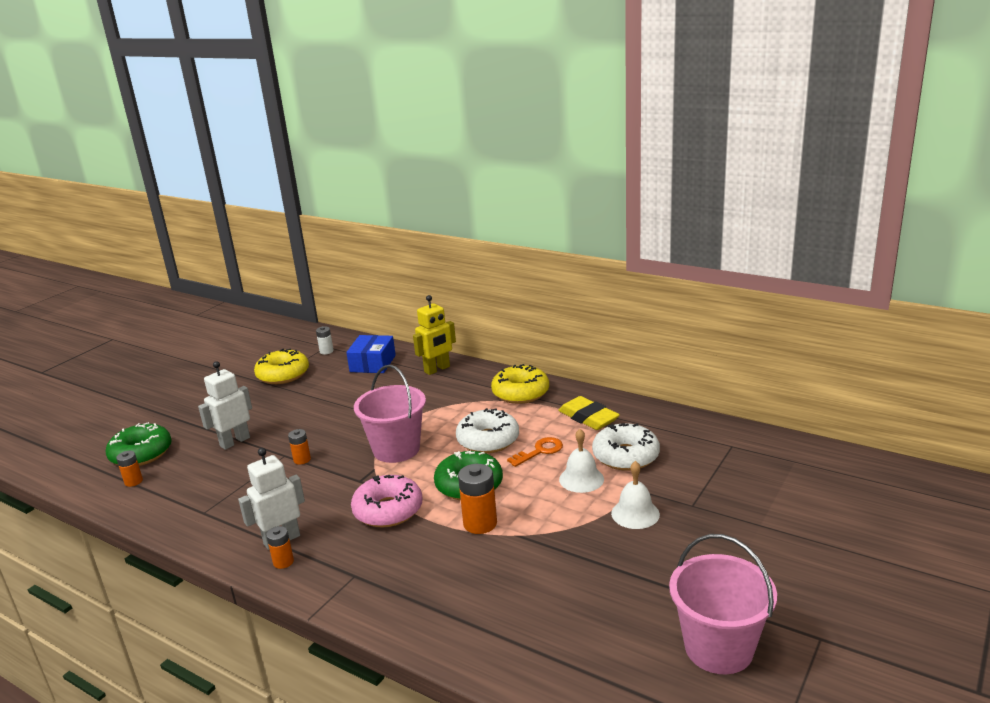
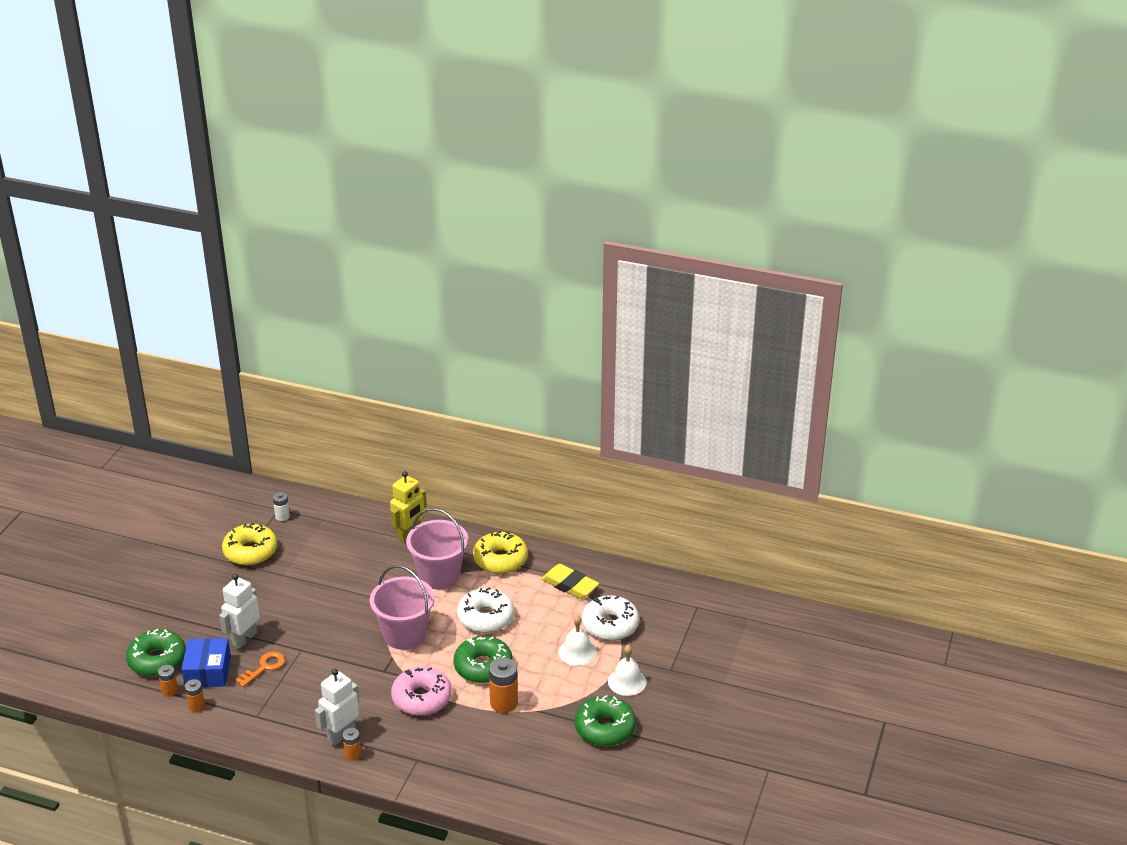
camera: 15 degrees left, 10 degrees up
orange battery [288,429,311,465] -> orange battery moved to [185,679,205,712]
blue box [346,335,396,373] -> blue box moved to [181,638,231,687]
orange key [507,437,563,467] -> orange key moved to [235,651,285,687]
pink bucket [669,534,777,674] -> pink bucket moved to [406,508,468,590]
none -> green donut [575,695,636,746]

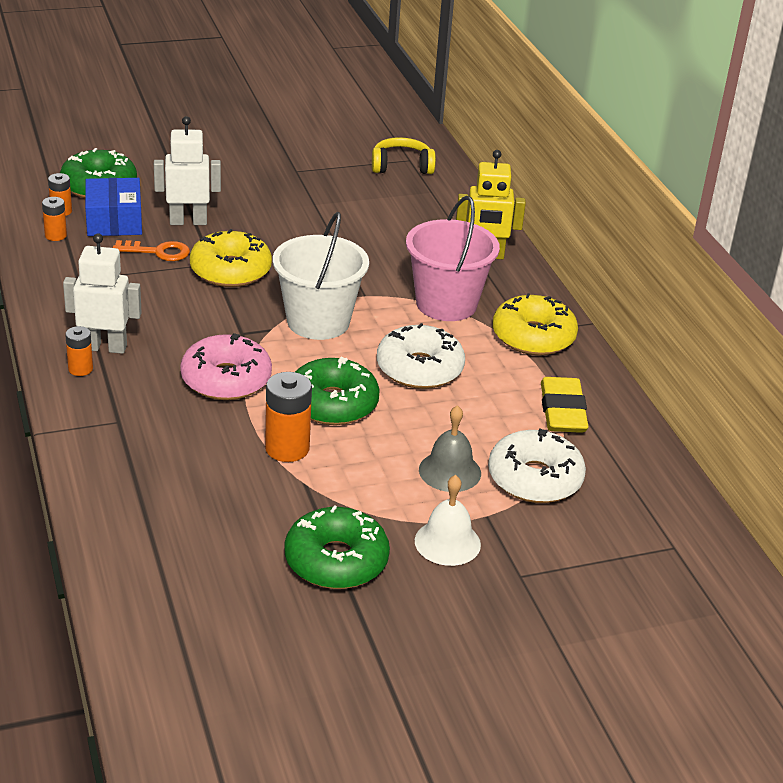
camera: 50 degrees right, 0 degrees up
blue box [181,638,231,687] -> blue box turned 60 degrees counterclockwise [85,178,142,236]
yellow donut [222,523,277,565] -> yellow donut moved to [190,229,272,287]
white battery [273,492,290,521] -> yellow headphones [372,137,436,174]
pink bucket [370,565,435,650] -> white bucket [273,212,369,340]
white bell [558,615,596,666] -> grey bell [419,405,481,492]

